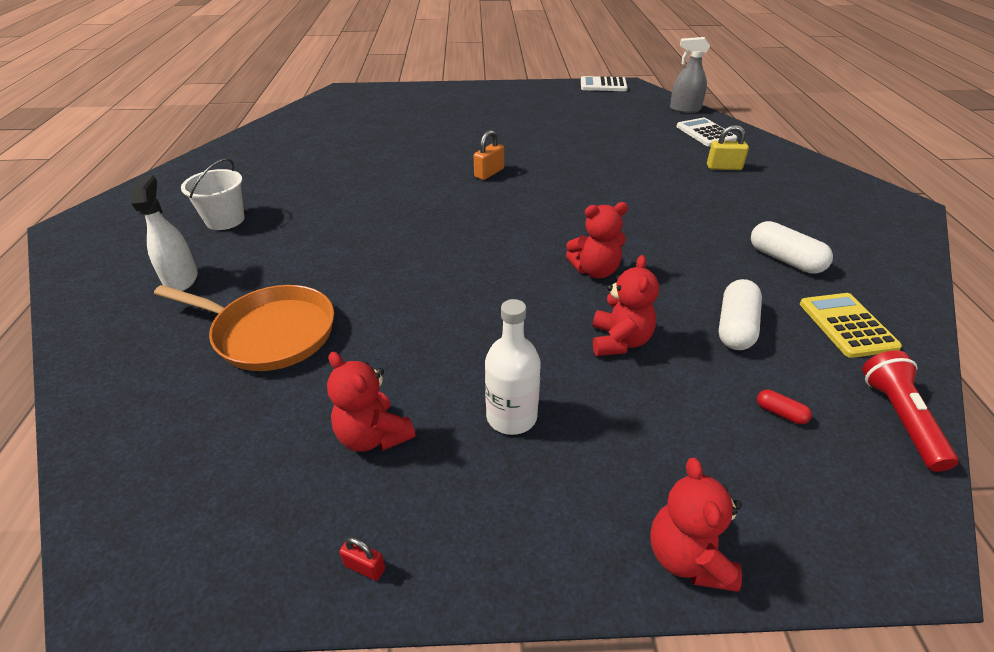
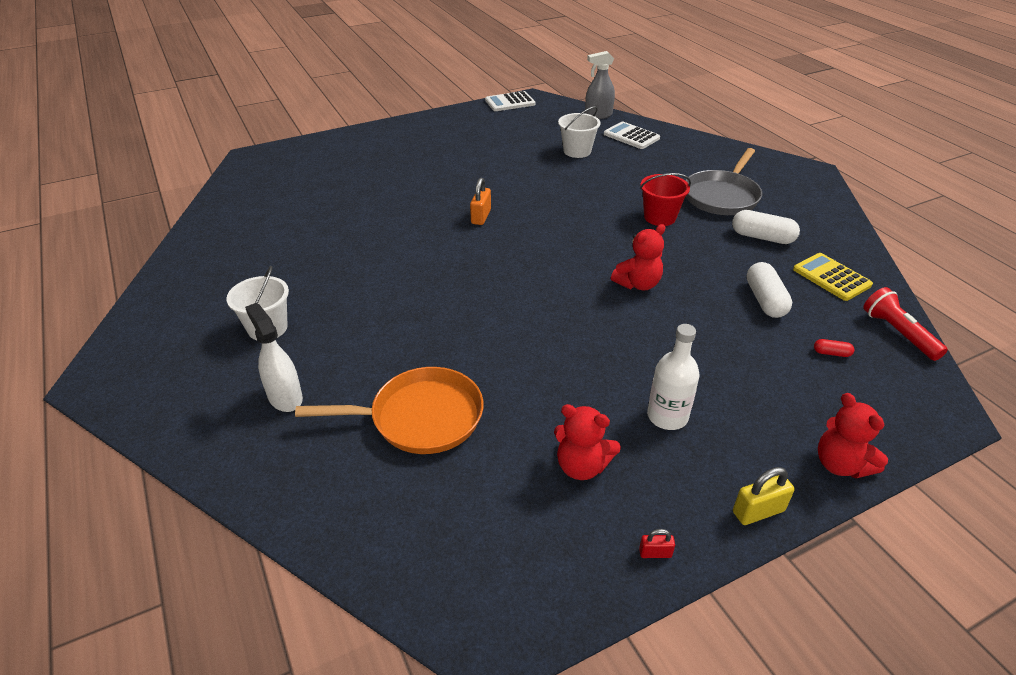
camera: 25 degrees left, 0 degrees up
red teddy bear [593,255,659,356] -> none
yellow padlock [707,125,749,170] -> yellow padlock moved to [733,467,794,525]
none -> white bucket [558,106,601,158]
none -> red bucket [640,173,691,226]
none -> grey pan [685,148,762,215]

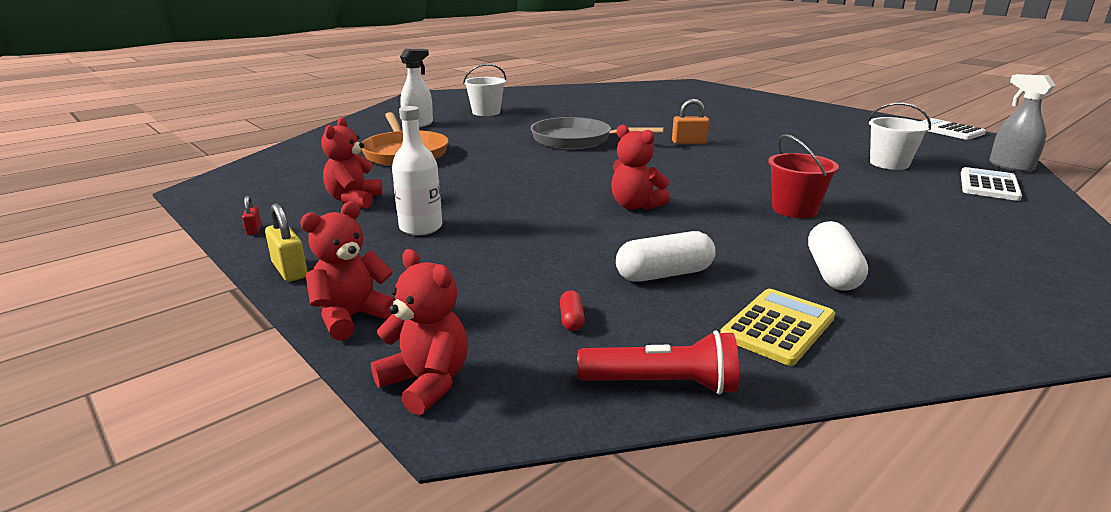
camera: 75 degrees right, 15 degrees down
grey pan [685,148,762,215] -> grey pan moved to [531,117,664,149]
red flashlight [863,287,948,361] -> red flashlight turned 45 degrees clockwise [577,330,739,395]
none -> red teddy bear [371,249,468,415]

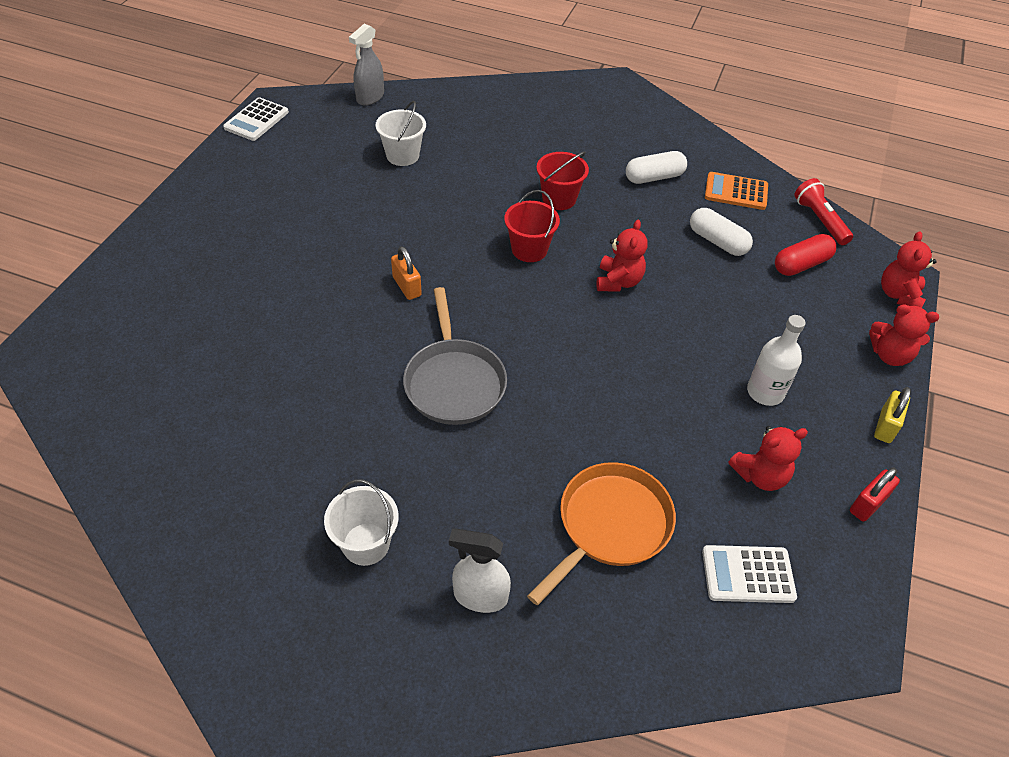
camera: 120 degrees left, 25 degrees up
red padlock [242,196,261,235] -> red padlock [850,468,900,522], size x1.73
red capsule [560,290,585,331] -> red capsule [775,234,836,276], size x2.08
yellow calculator [720,289,835,366] -> orange calculator [705,172,768,210]
white calculator [961,167,1022,201] -> white calculator moved to [702,545,797,603]
none -> red bucket [504,190,560,262]

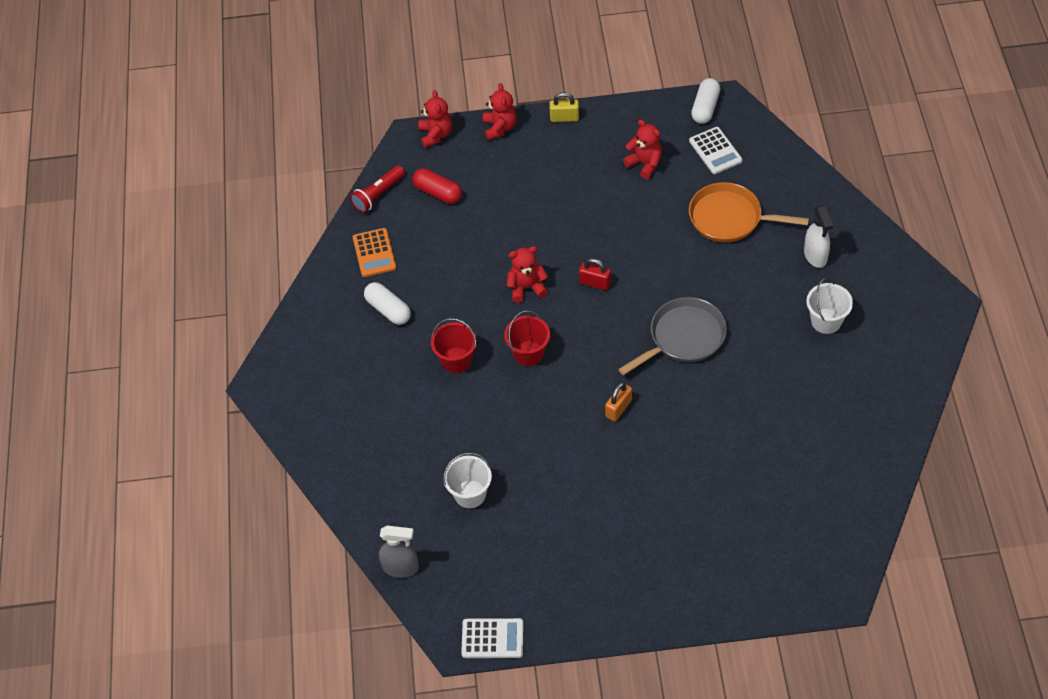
camera: 110 degrees left, 5 degrees up
white capsule [690,208,753,256] -> white capsule moved to [691,78,720,124]
white bottle [747,315,806,406] -> none
red padlock [850,468,900,522] -> red padlock moved to [579,258,611,290]
red teddy bear [881,231,937,308] -> red teddy bear turned 90 degrees counterclockwise [418,90,452,148]

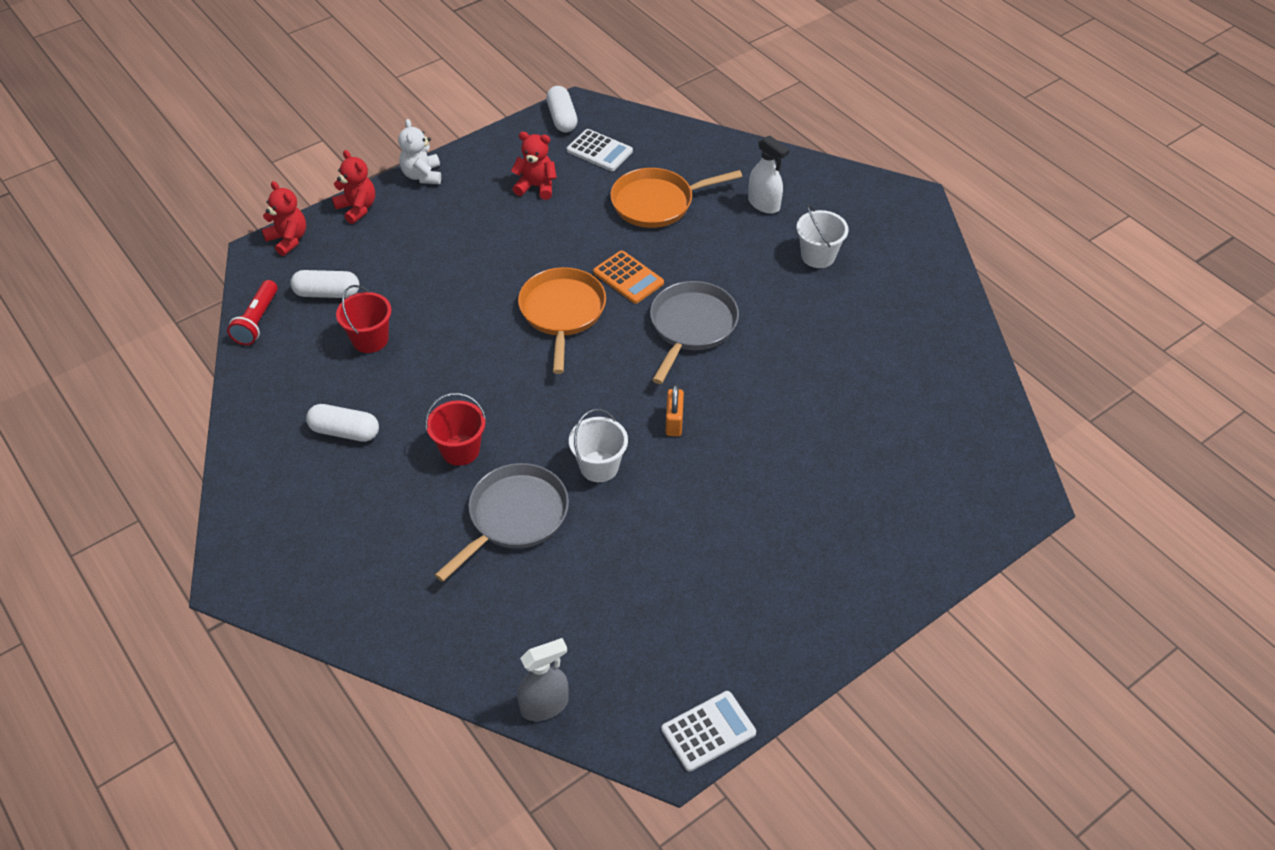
camera: 35 degrees left, 5 degrees down
orange calculator [353,228,396,277] -> orange calculator moved to [593,250,664,304]
red capsule [412,168,462,204] -> white capsule [290,270,359,298]
white bucket [443,453,492,508] -> white bucket moved to [569,409,628,482]
red bucket [504,310,550,366] -> red bucket moved to [336,285,392,353]
red teddy bear [507,246,548,303] -> none
yellow padlock [550,92,579,122] -> white teddy bear [398,119,441,184]
red padlock [579,258,611,290] -> orange pan [518,267,606,374]
none -> grey pan [435,463,569,582]

